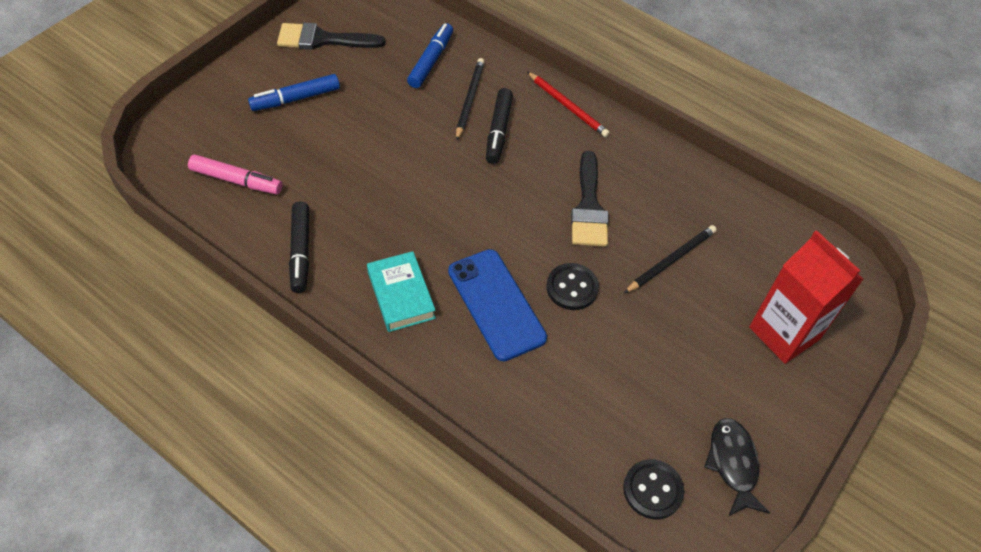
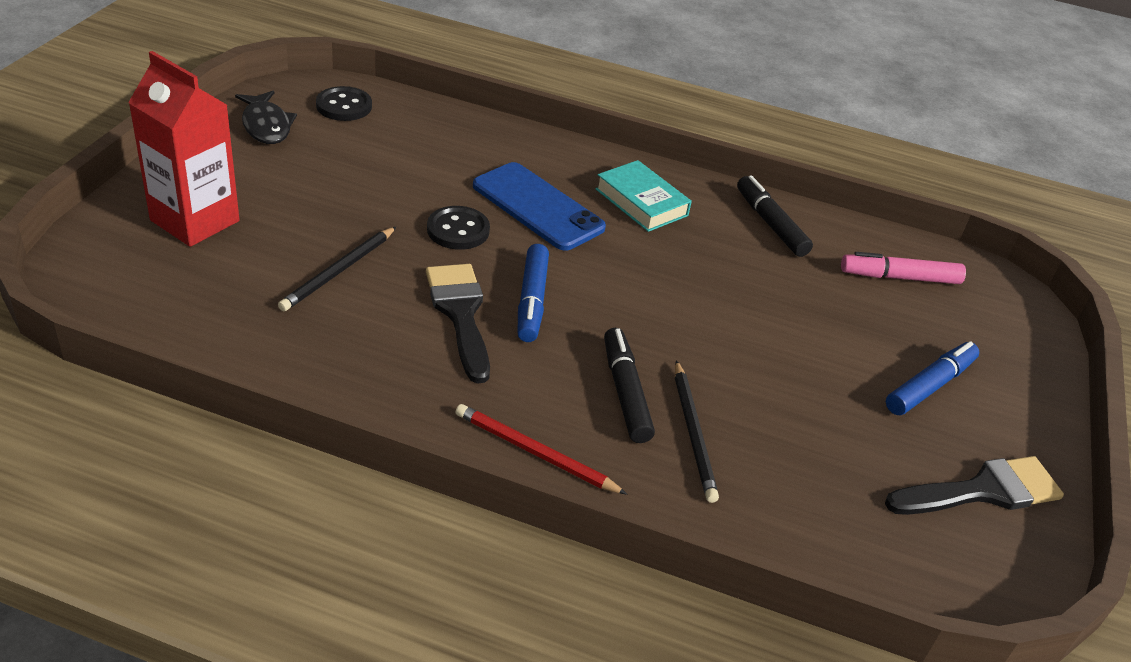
camera: 160 degrees right, 15 degrees down
blue marker [407,23,453,88] -> blue marker moved to [517,244,549,342]

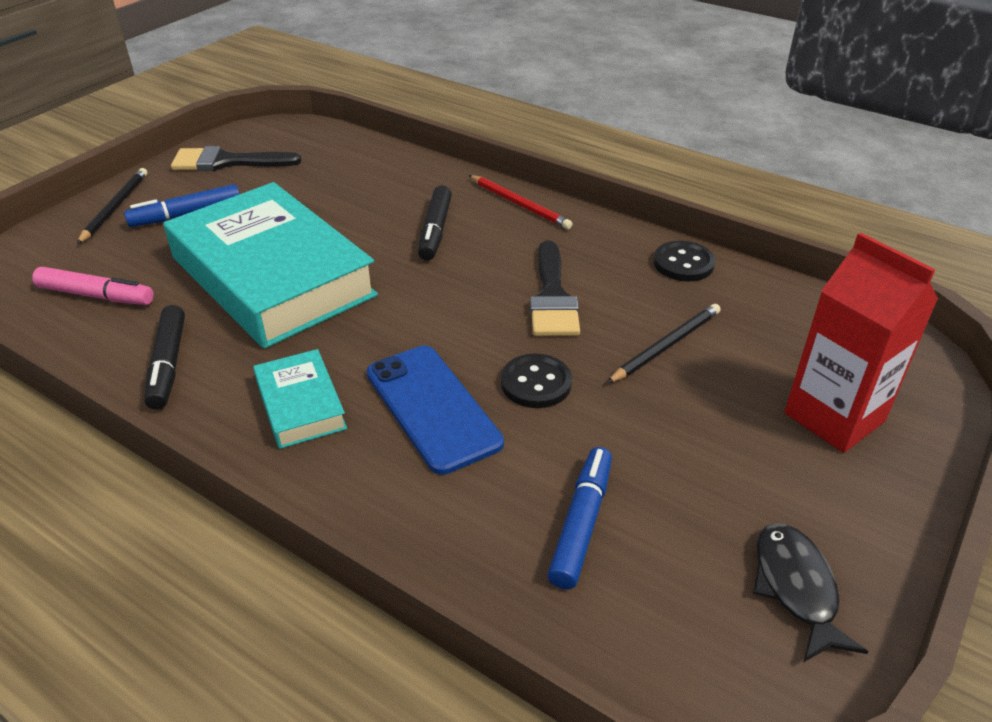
camera: 160 degrees left, 0 degrees up
black button [316,86,372,121] -> black button moved to [654,241,715,281]
blue marker [517,244,549,342] -> blue marker moved to [547,447,612,590]
black pencil [675,360,719,503] -> black pencil moved to [77,168,147,244]
none -> turquoise book [163,182,378,349]

